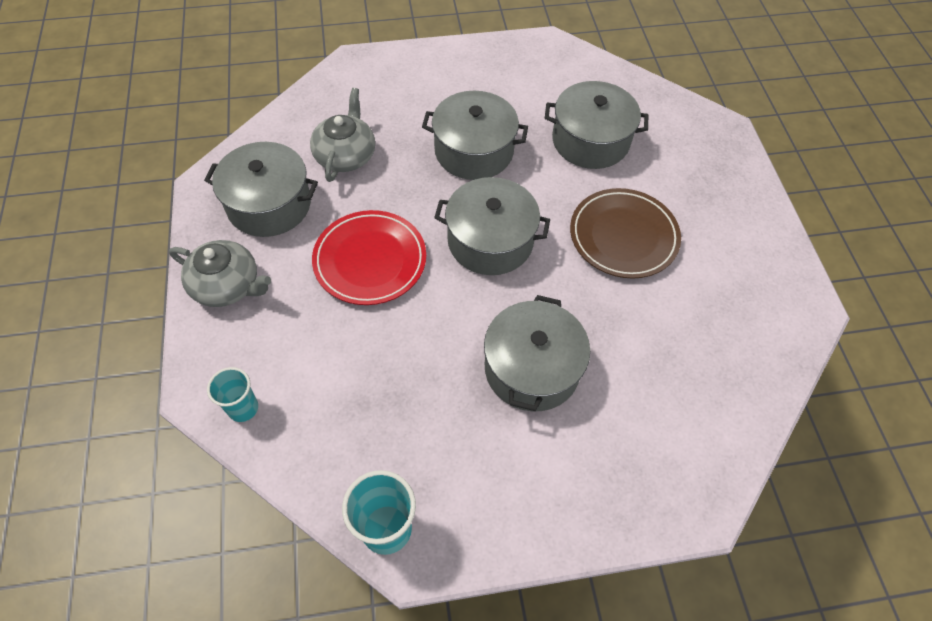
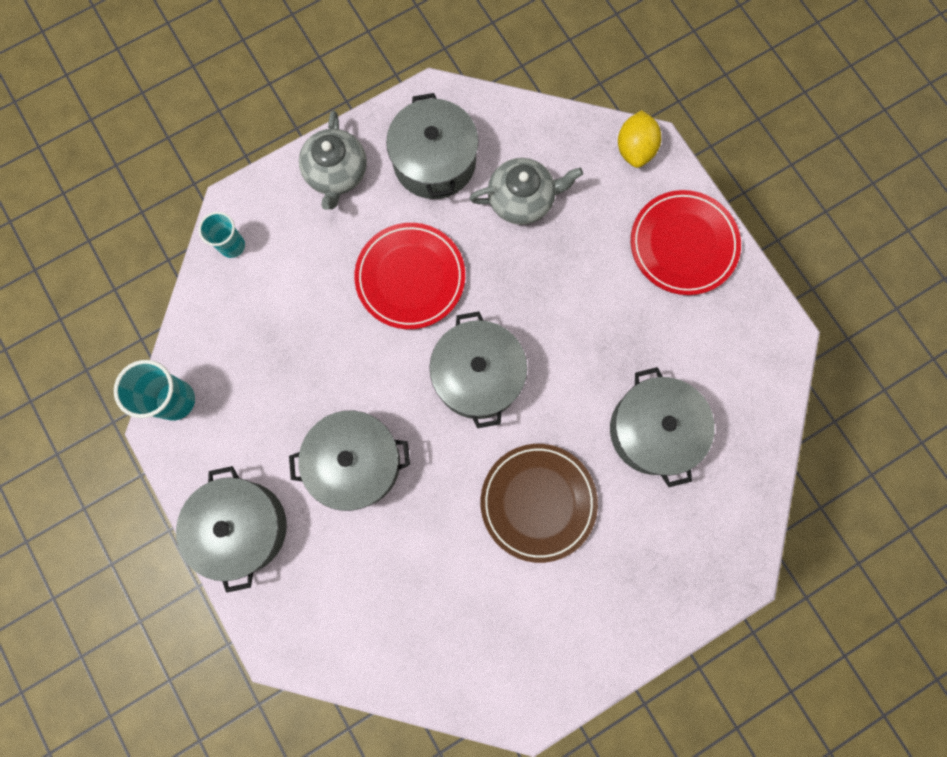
camera: 70 degrees right, 20 degrees up
grey pot [422,91,528,180] -> grey pot moved to [176,466,287,593]
none -> yellow lemon [618,110,661,168]
none -> red plate [631,190,741,295]

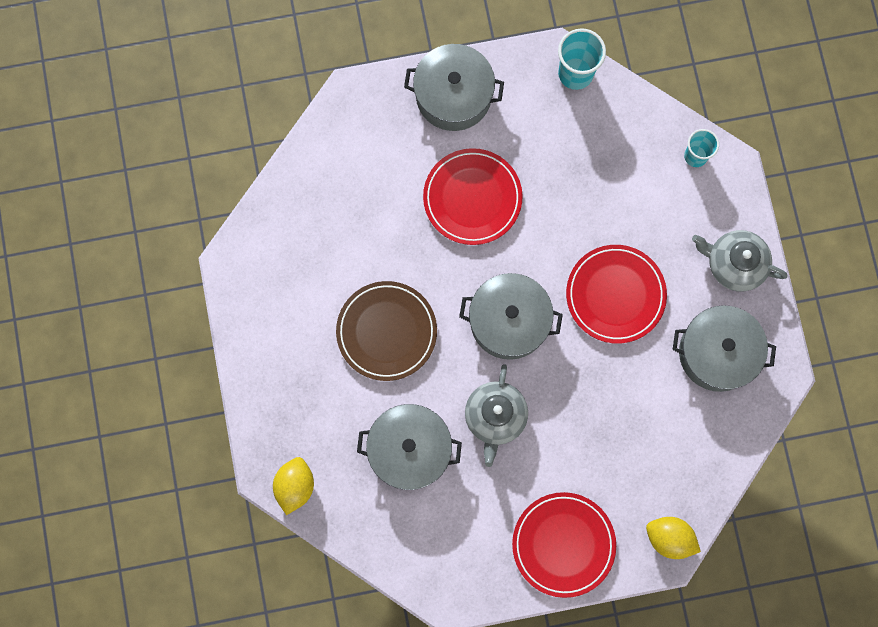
camera: 110 degrees right, 0 degrees up
grey pot [289,411,410,511] -> red plate [423,148,523,245]
grey teapot [470,158,583,225] -> grey teapot moved to [465,364,528,467]
none -> yellow lemon [273,457,314,515]

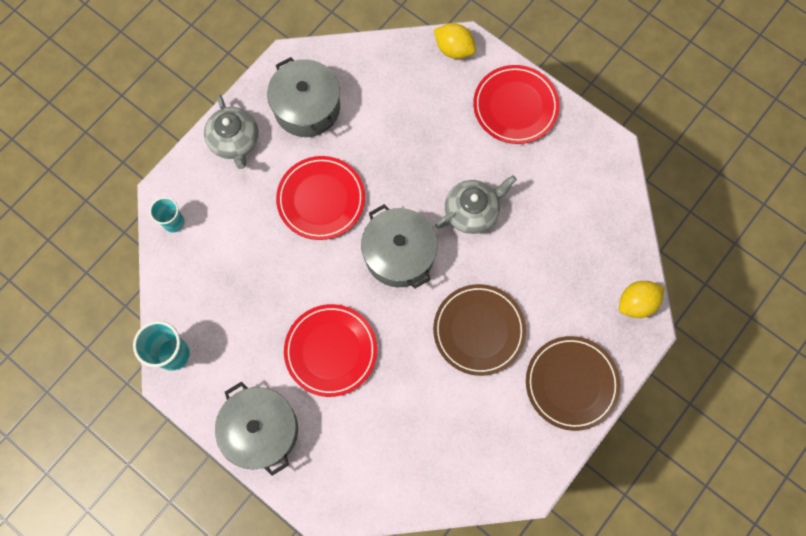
camera: 130 degrees left, 5 degrees down
grey pot [357,404,462,490] -> none
yellow lemon [646,517,701,559] -> yellow lemon turned 45 degrees counterclockwise [434,23,476,59]
none -> brown plate [526,336,621,431]

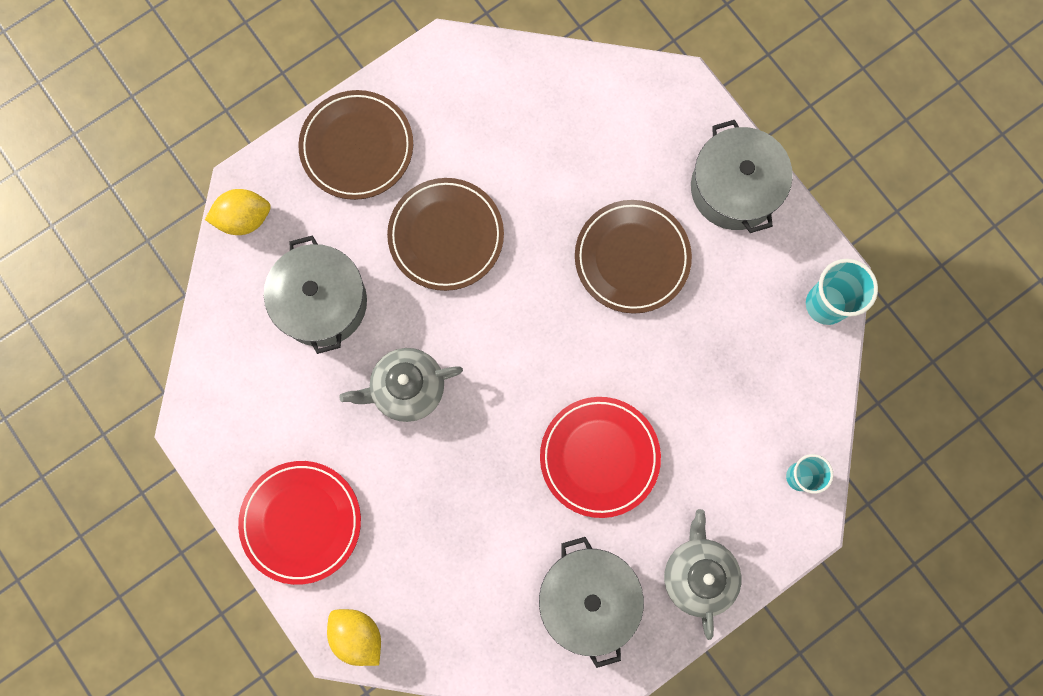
camera: 165 degrees left, 5 degrees up
red plate [284,304,377,397] -> brown plate [575,200,692,314]
grey pot [361,204,438,289] -> grey pot moved to [264,235,367,354]

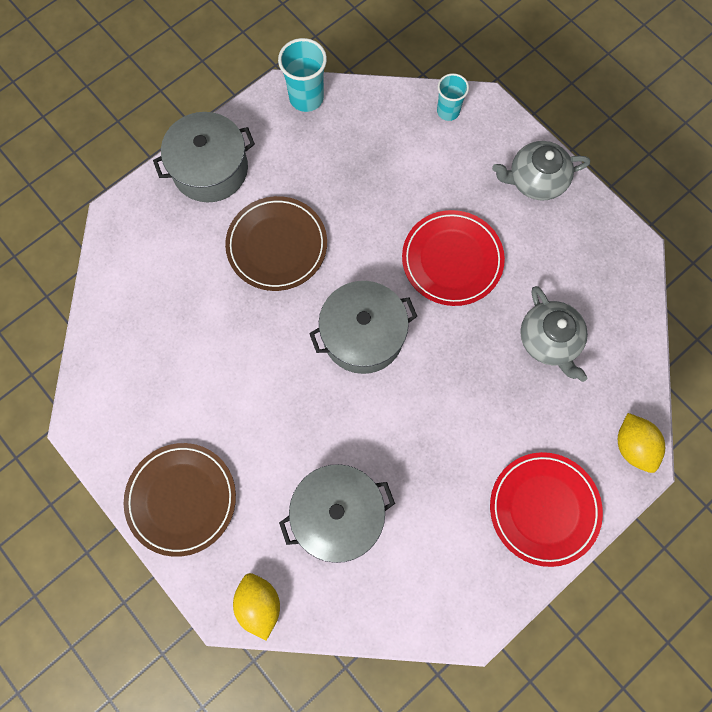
camera: 95 degrees left, 5 degrees down
yellow lemon [327,609,381,666] -> yellow lemon turned 60 degrees counterclockwise [618,413,665,473]
grey teapot [339,348,463,422] -> grey teapot moved to [520,286,588,382]
brown plate [387,178,504,291] -> none
grey pot [539,537,644,668] -> grey pot moved to [309,281,417,374]

